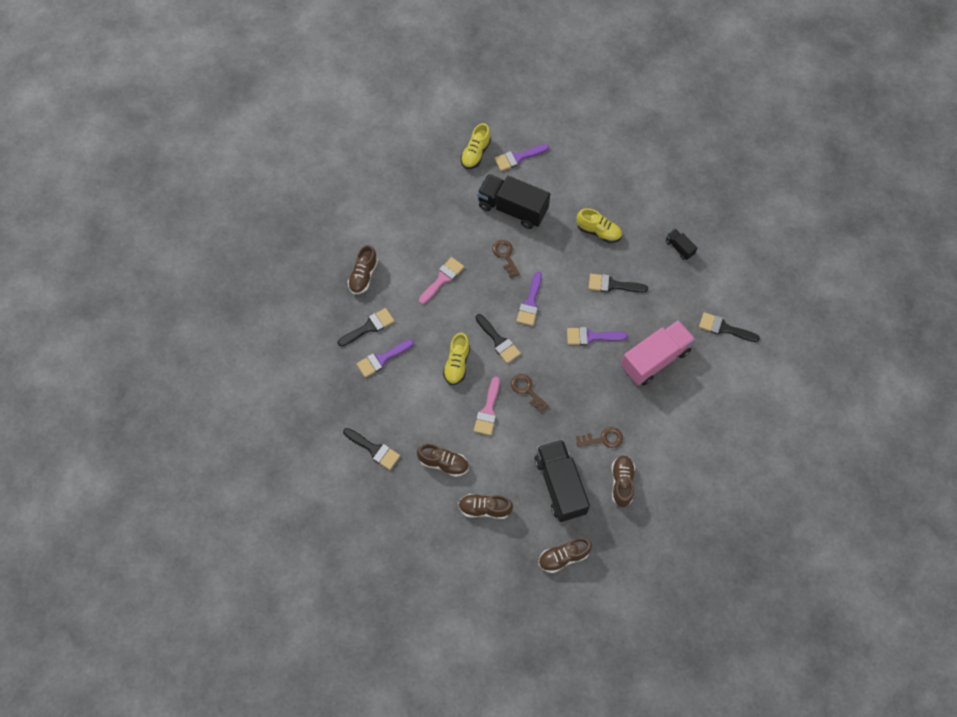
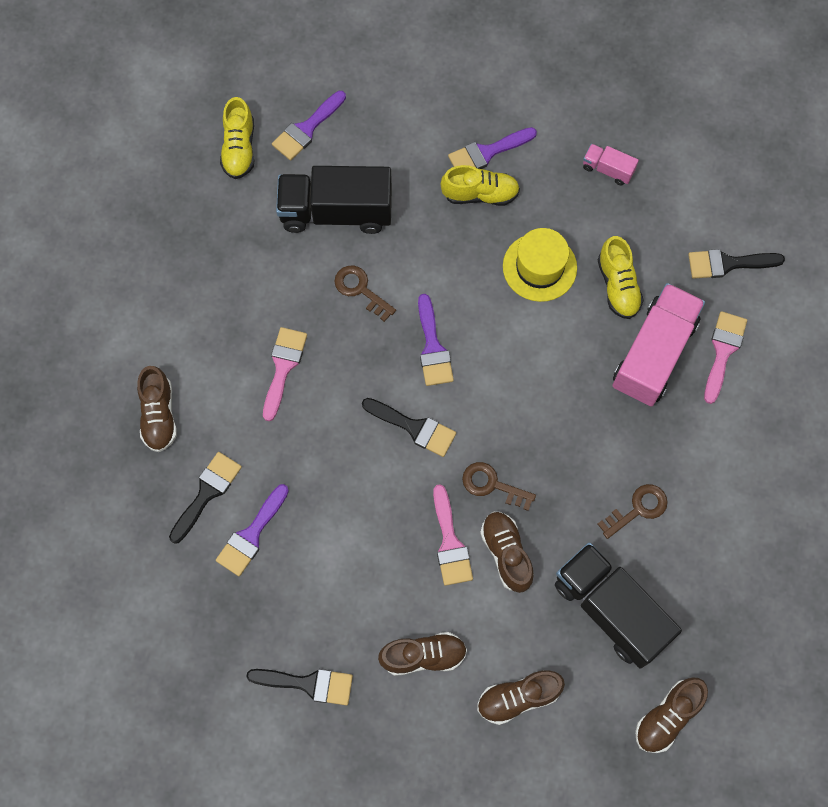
camera: 25 degrees left, 5 degrees up
yellow shoe [443,333,470,385] -> yellow shoe moved to [598,236,644,319]
purple brush [567,327,628,345] -> purple brush moved to [448,127,537,169]
black brush [588,274,648,292] -> yellow hat [503,228,577,302]
brown shoe [612,455,635,507] -> brown shoe moved to [480,512,534,593]
black truck [665,229,697,260] -> pink truck [583,144,639,186]
none -> pink brush [704,311,747,404]

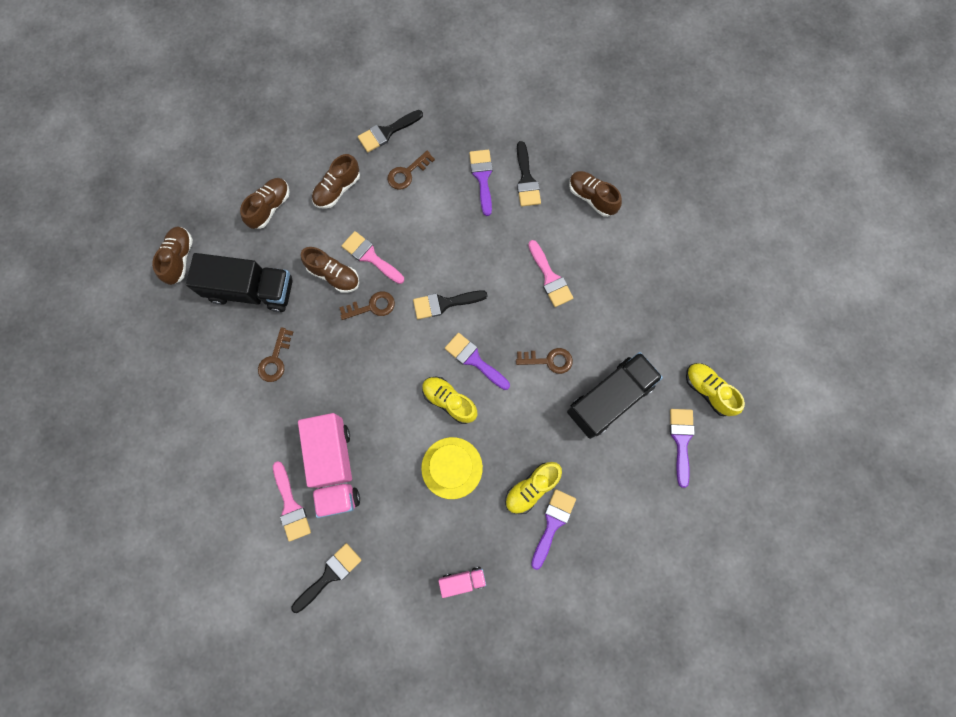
camera: 140 degrees right, 5 degrees up
yellow shoe [598,236,644,319] -> yellow shoe moved to [422,377,477,424]
none -> brown key [387,151,435,190]

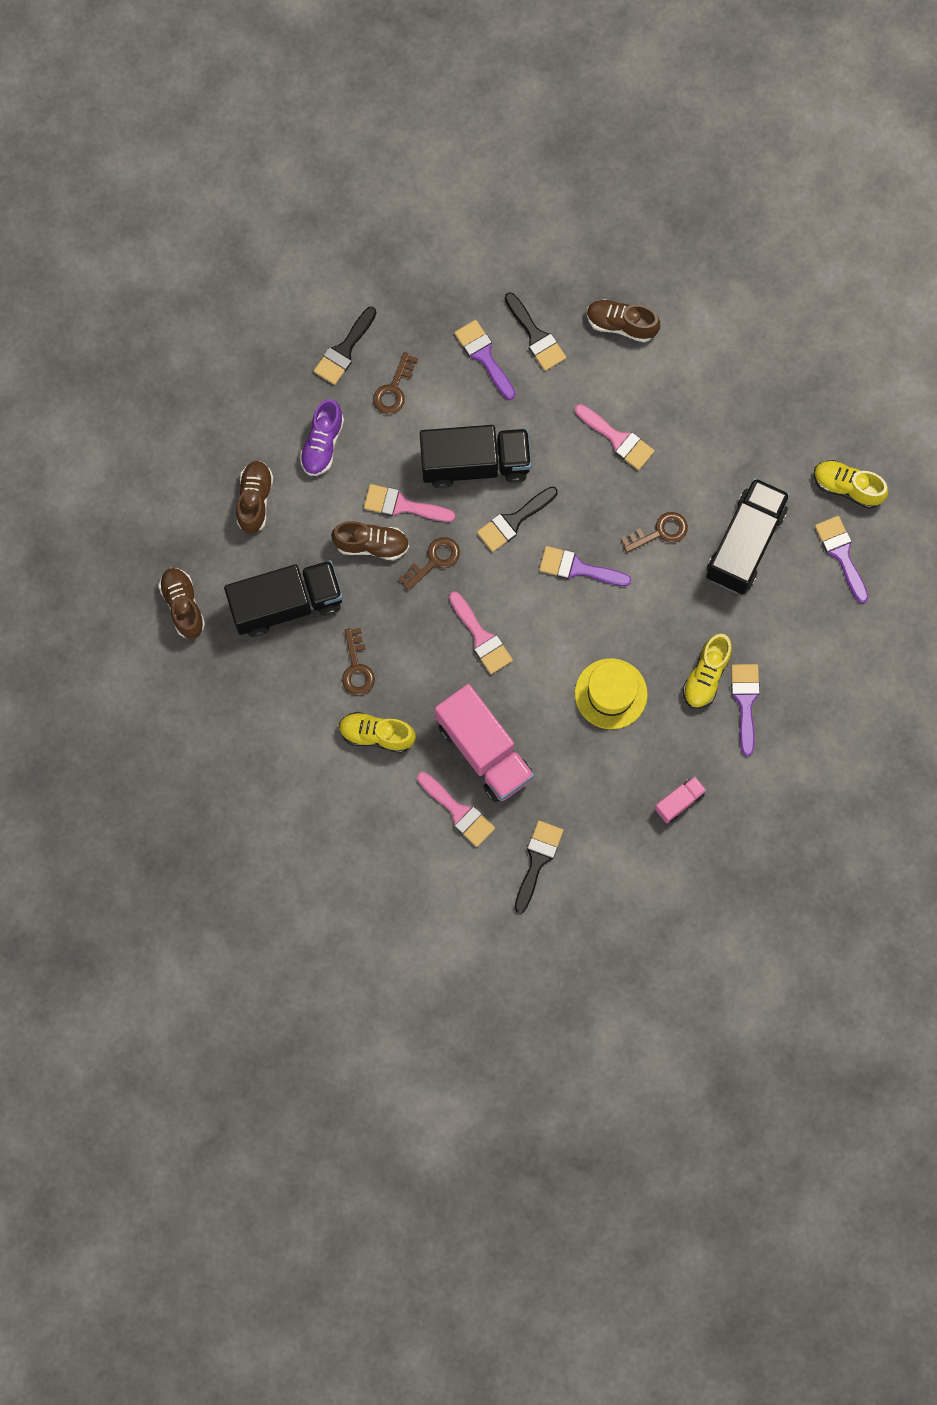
camera: 25 degrees left, 0 degrees up
brown shoe [312,154,360,209] -> purple shoe [299,399,344,476]
yellow shoe [422,377,477,424] -> yellow shoe moved to [339,712,416,753]
none -> black truck [420,425,532,489]
none -> pink brush [449,591,513,674]

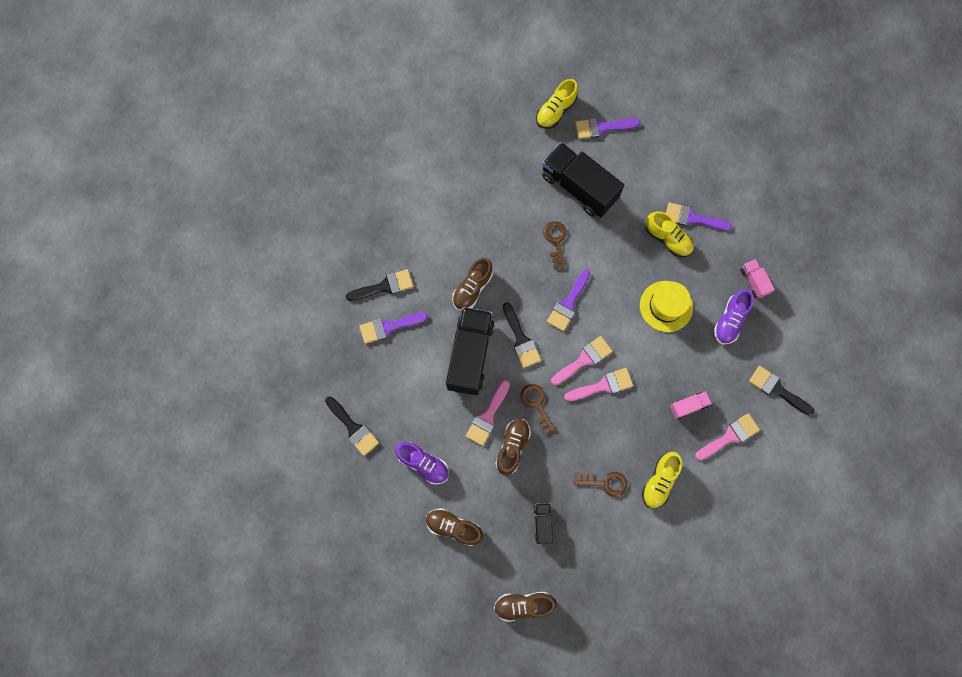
camera: 75 degrees left, 0 degrees up
black truck [224,560,343,637] -> black truck [533,503,553,544], size x0.46
brown key [373,352,418,414] -> none
pink truck [435,684,534,802] -> pink truck [670,391,712,419], size x0.46
pink brush [575,404,654,470] -> pink brush moved to [551,336,613,385]
brown shoe [587,299,660,342] -> brown shoe moved to [452,258,493,310]
none -> purple shoe [714,289,754,344]

